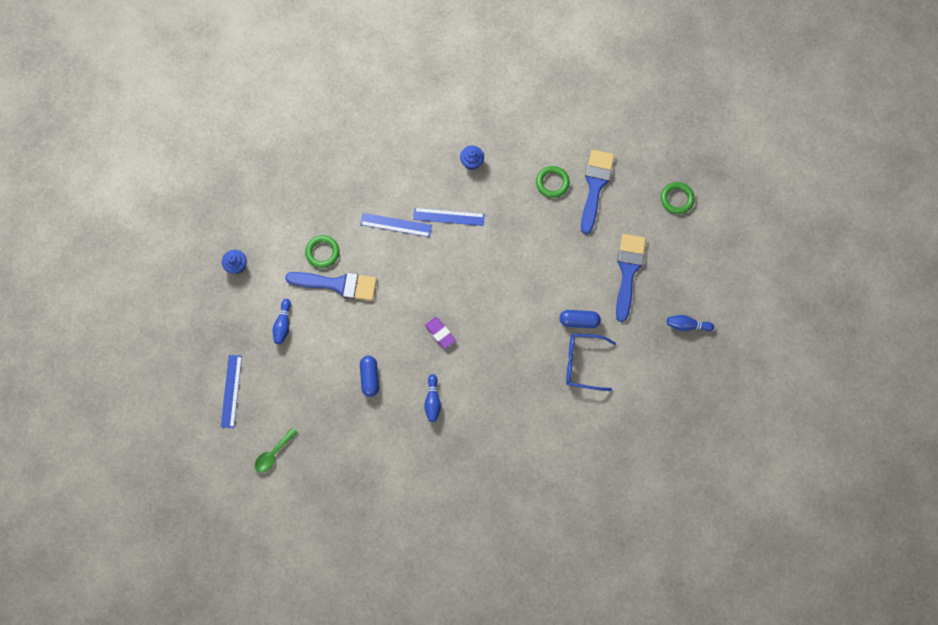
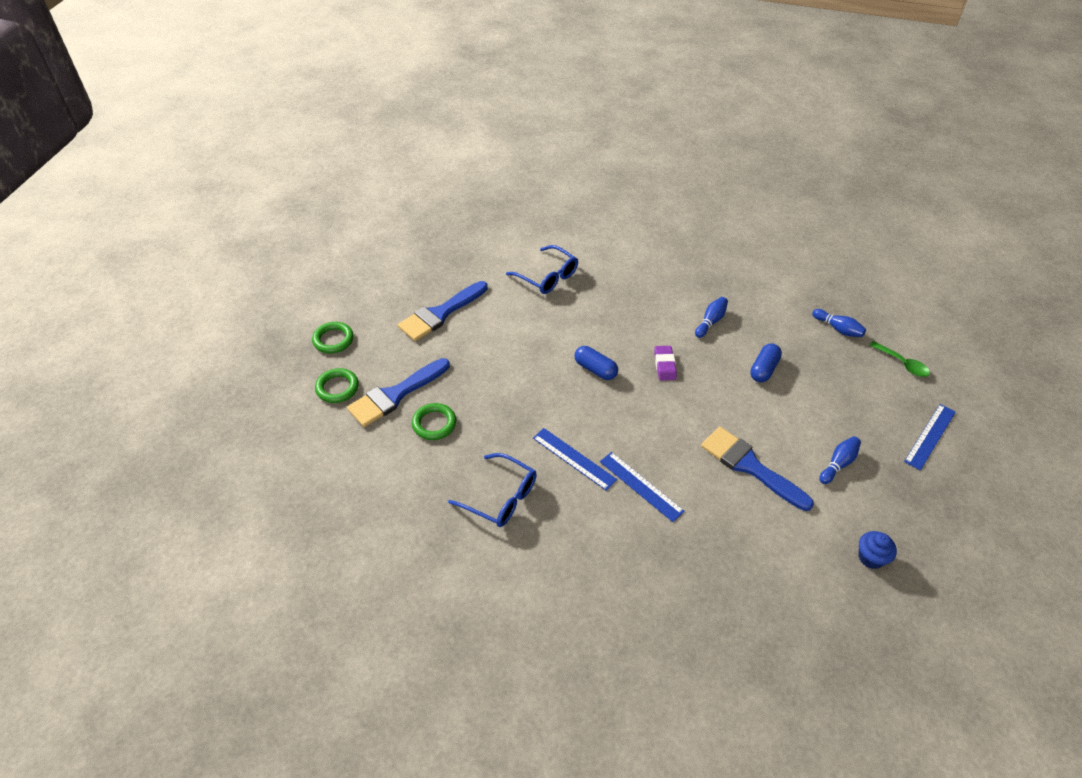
camera: 145 degrees left, 25 degrees down
green spoon [255,427,298,473] -> green spoon turned 60 degrees clockwise [869,341,930,377]
green ring [305,235,340,268] -> green ring moved to [315,368,359,403]
blue cupcake [460,146,484,170] -> blue glasses [448,453,537,527]
blue capsule [560,310,601,328] -> blue capsule moved to [574,346,618,380]
blue bowling pin [667,315,714,331] -> blue bowling pin moved to [812,309,866,337]

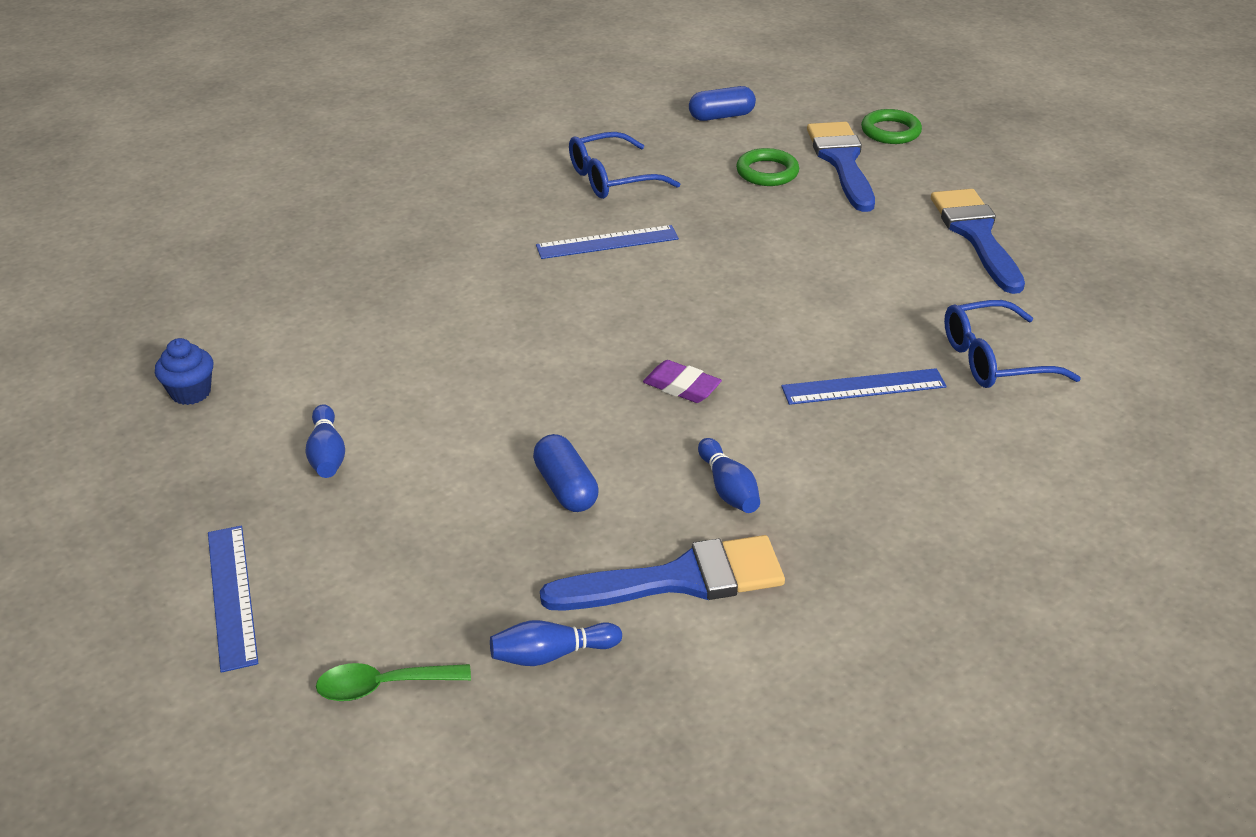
camera: 125 degrees right, 10 degrees down
green ring [312,322,354,354] -> none
blue capsule [574,346,618,380] -> blue capsule moved to [689,86,756,121]
blue ruler [600,452,685,522] -> blue ruler moved to [781,368,947,405]
blue brush [701,427,814,511] -> blue brush moved to [540,535,785,611]

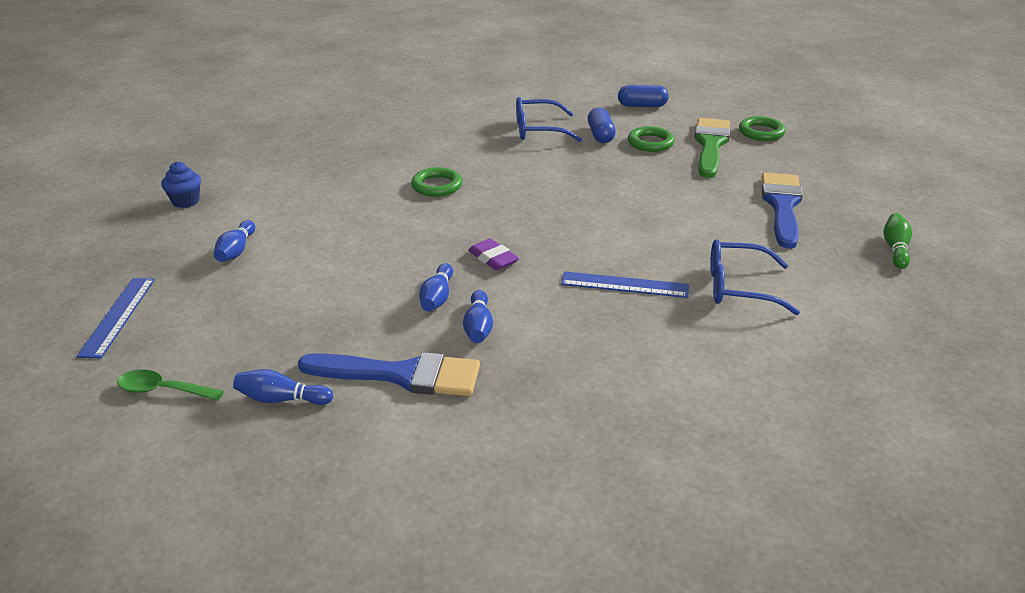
camera: 20 degrees right, 5 degrees down
blue capsule [533,434,599,512] -> blue capsule moved to [588,107,616,143]
blue ruler [536,225,679,259] -> none
blue brush [807,122,875,212] -> green brush [694,118,730,178]
none -> green ring [411,167,462,197]
none -> blue bowling pin [419,263,453,311]
none -> green bowling pin [883,213,912,269]

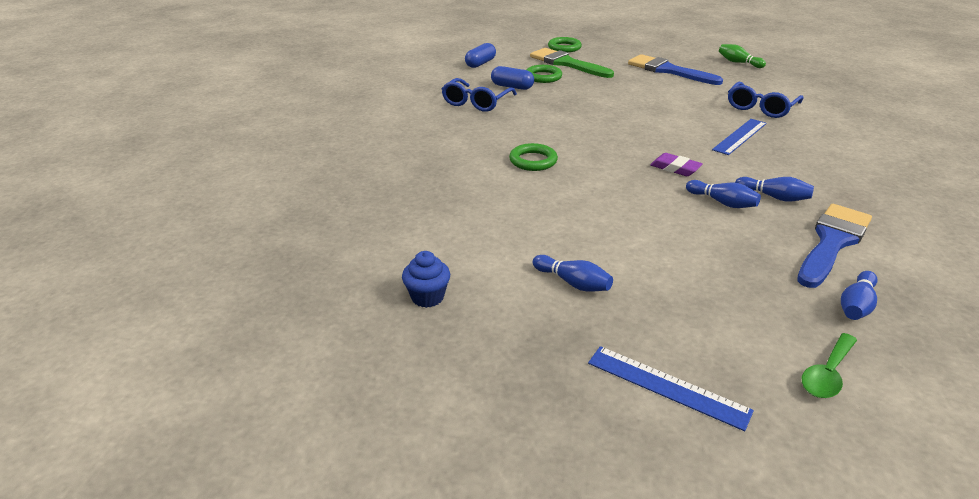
camera: 60 degrees left, 0 degrees up
purple eraser [468,239,519,270] -> purple eraser turned 45 degrees clockwise [650,153,703,176]

